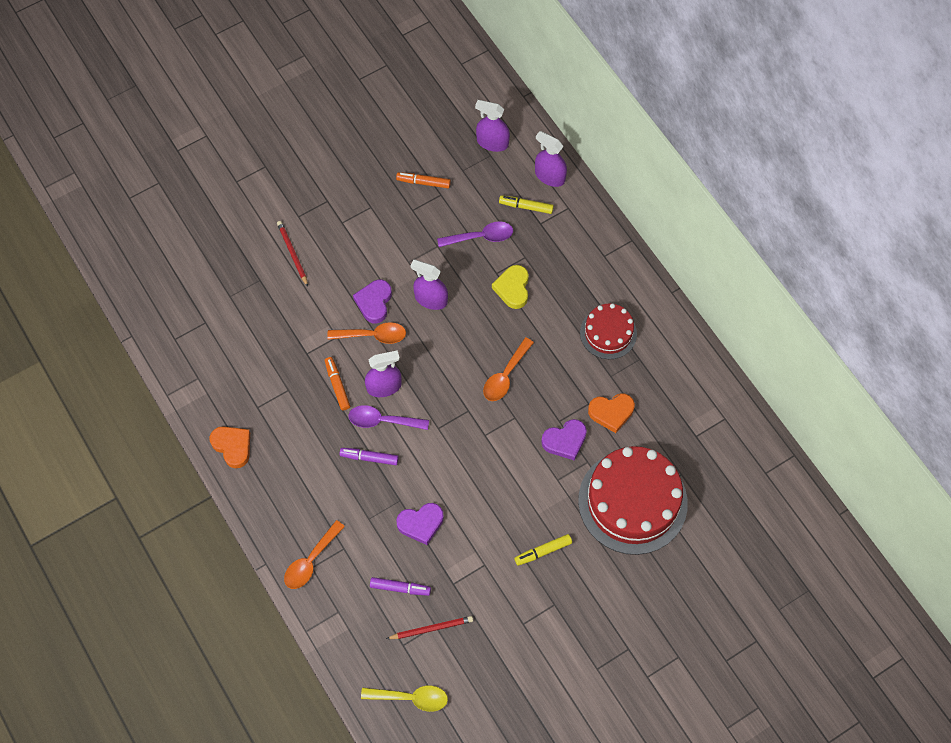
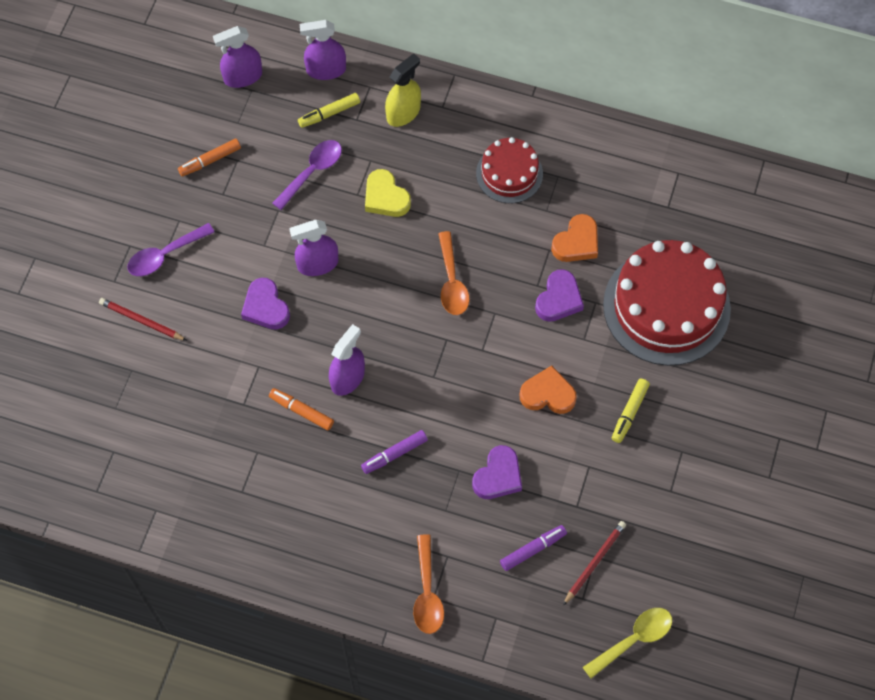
camera: 40 degrees left, 0 degrees up
orange heart [209,426,250,468] -> orange heart moved to [520,366,577,414]
orange spoon [327,322,406,344] -> none
purple spoon [349,405,429,430] -> purple spoon moved to [127,223,214,276]
none -> yellow spray bottle [385,53,421,127]

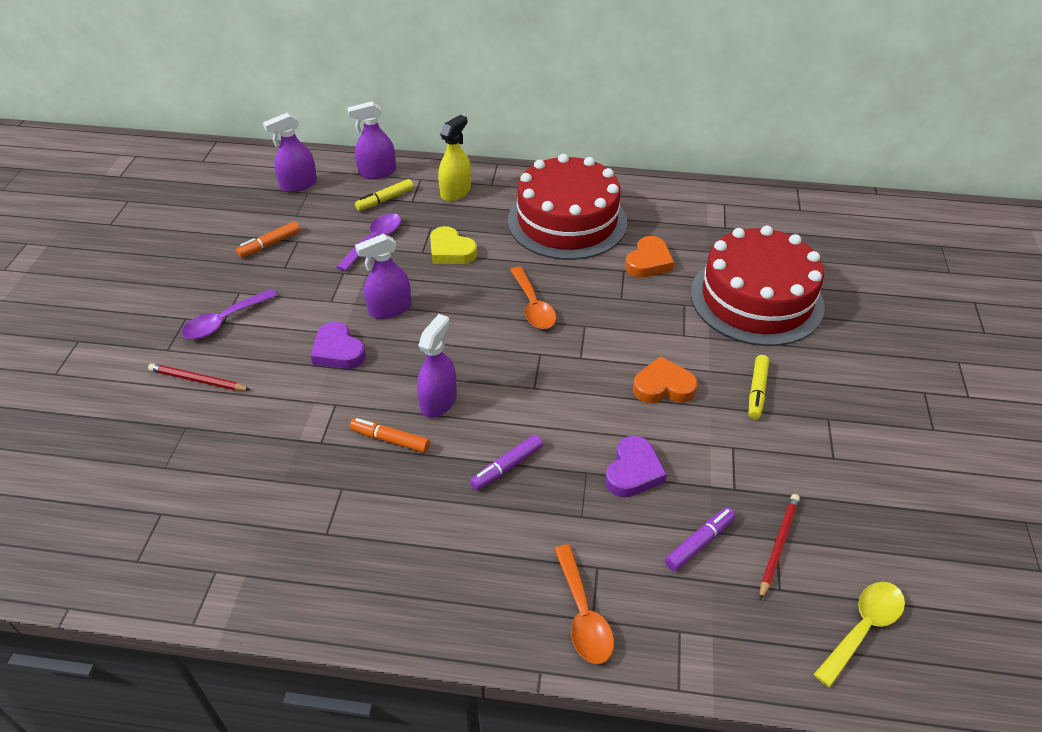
camera: 10 degrees left, 20 degrees down
red cake [476,137,543,203] -> red cake [508,154,627,260], size x1.83
purple heart [535,269,584,322] -> none

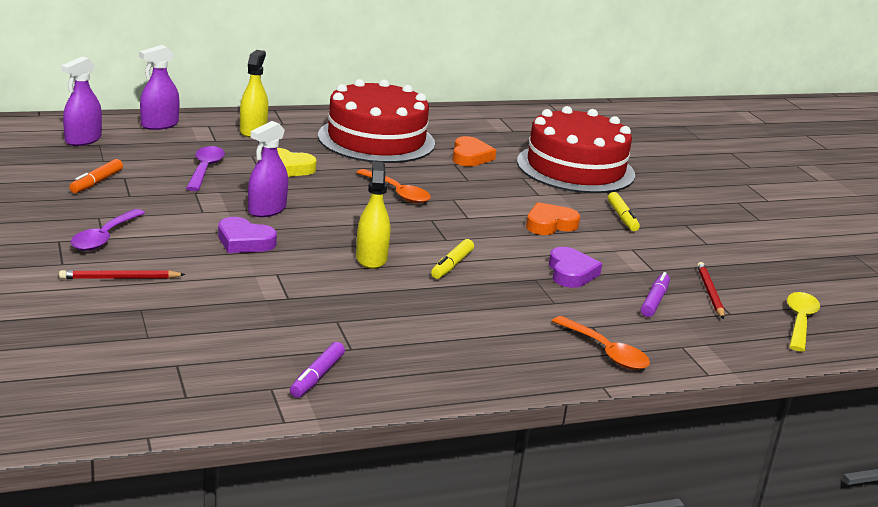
camera: 30 degrees left, 20 degrees down
orange marker [350,418,430,453] -> none
yellow marker [355,179,414,211] -> yellow marker moved to [431,239,474,279]
purple spray bottle [417,314,457,418] -> yellow spray bottle [356,161,390,269]
purple marker [470,435,543,490] -> purple marker moved to [290,342,345,398]

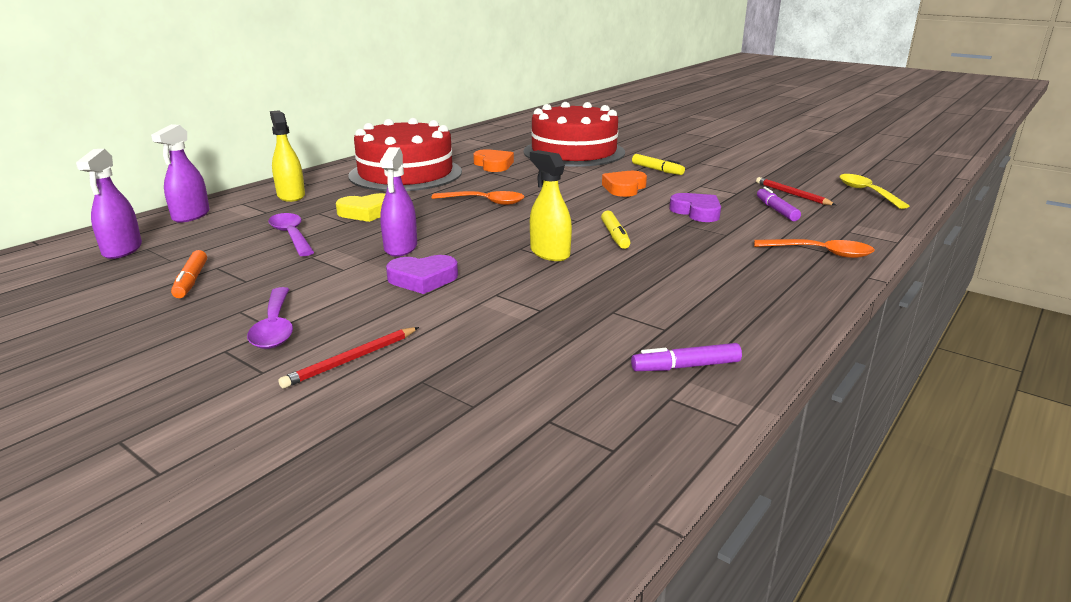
camera: 30 degrees left, 0 degrees up
purple marker [290,342,345,398] -> purple marker turned 90 degrees clockwise [631,343,742,371]

